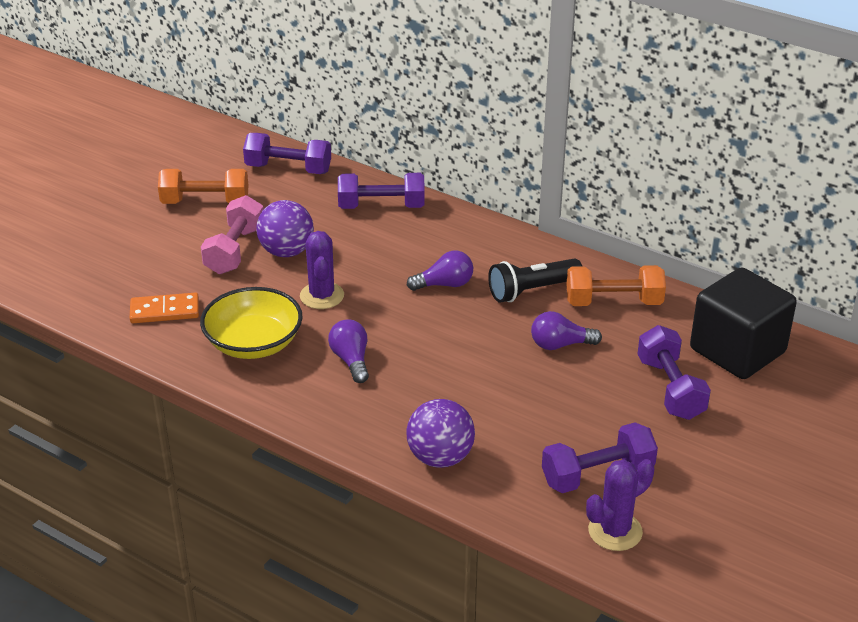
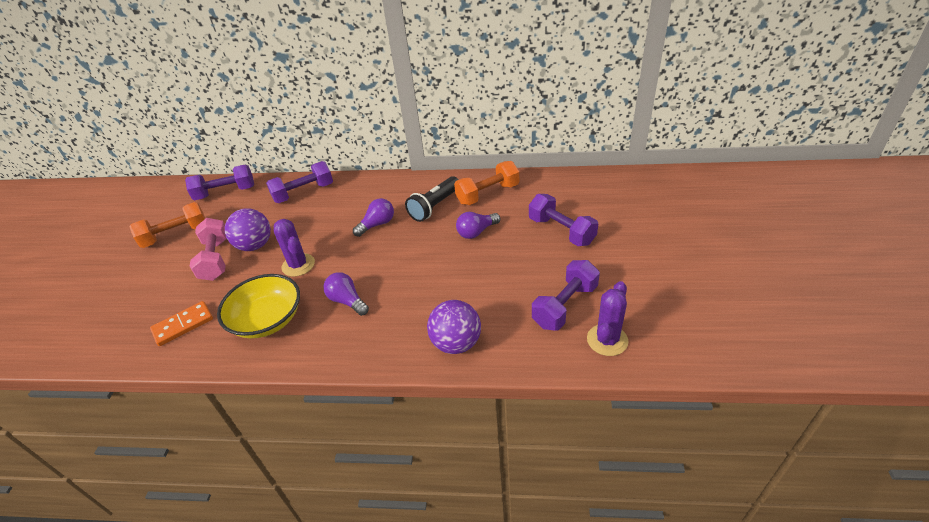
camera: 25 degrees left, 5 degrees up
black cube [690,267,797,379] -> none

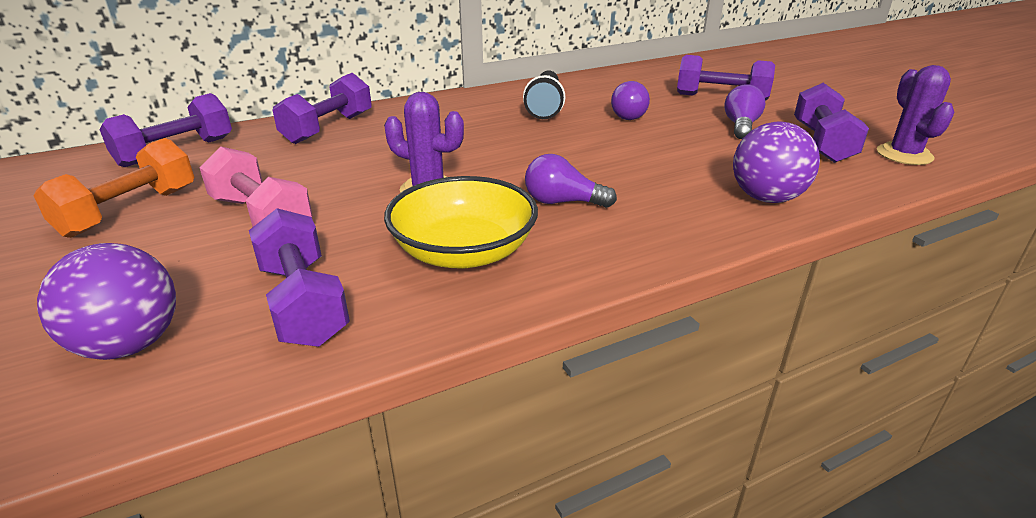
camera: 35 degrees left, 10 degrees down
orange domino [150,301,213,346] -> purple dumbbell [249,208,350,347]
purple ball [225,208,271,251] -> purple ball moved to [37,243,176,360]
purple light bulb [353,198,394,237] -> purple light bulb moved to [724,84,765,139]
orange dumbbell [454,161,519,205] -> none

